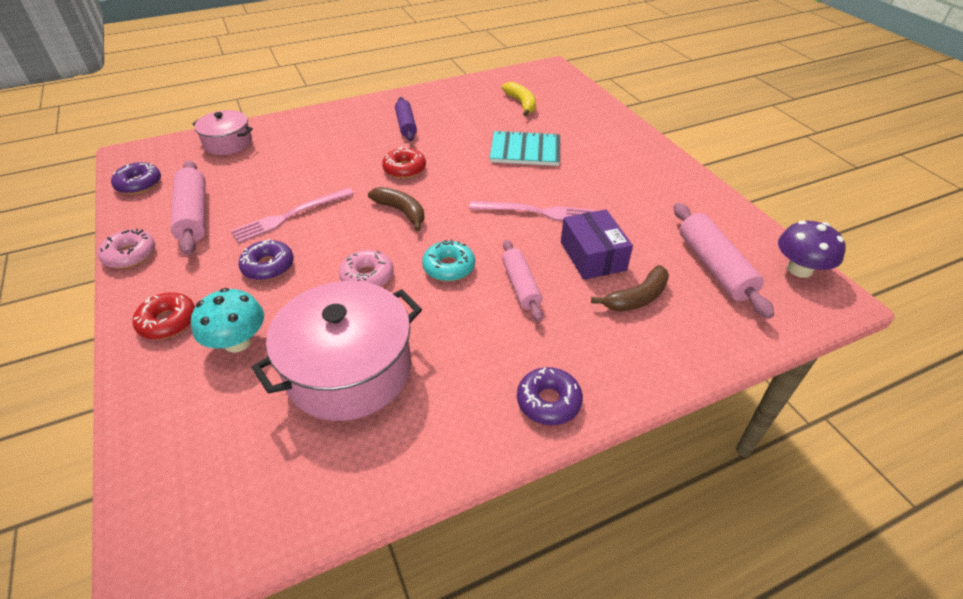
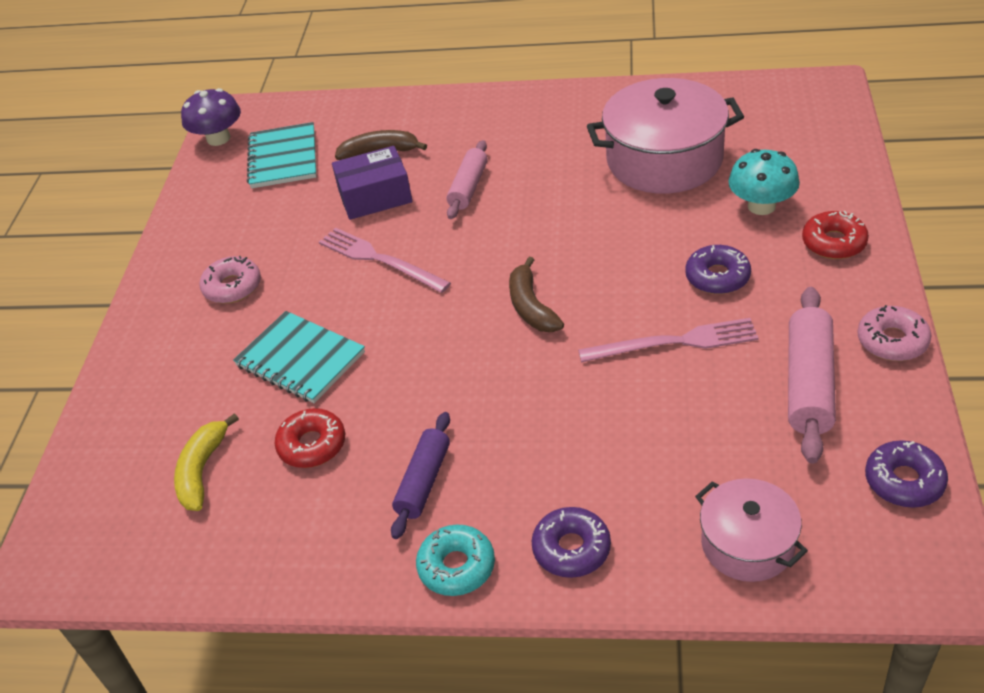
camera: 145 degrees left, 0 degrees up
pink donut [339,250,394,287] -> pink donut moved to [199,256,261,304]
red donut [382,147,426,178] -> red donut moved to [274,408,345,468]
turquoise donut [422,239,475,281] -> turquoise donut moved to [416,525,495,596]
purple donut [517,367,583,425] -> purple donut moved to [532,507,611,578]
purple box [561,209,633,280] -> purple box turned 60 degrees clockwise [332,146,412,220]
pink rolling pin [674,203,774,319] -> turquoise notebook [247,122,316,188]

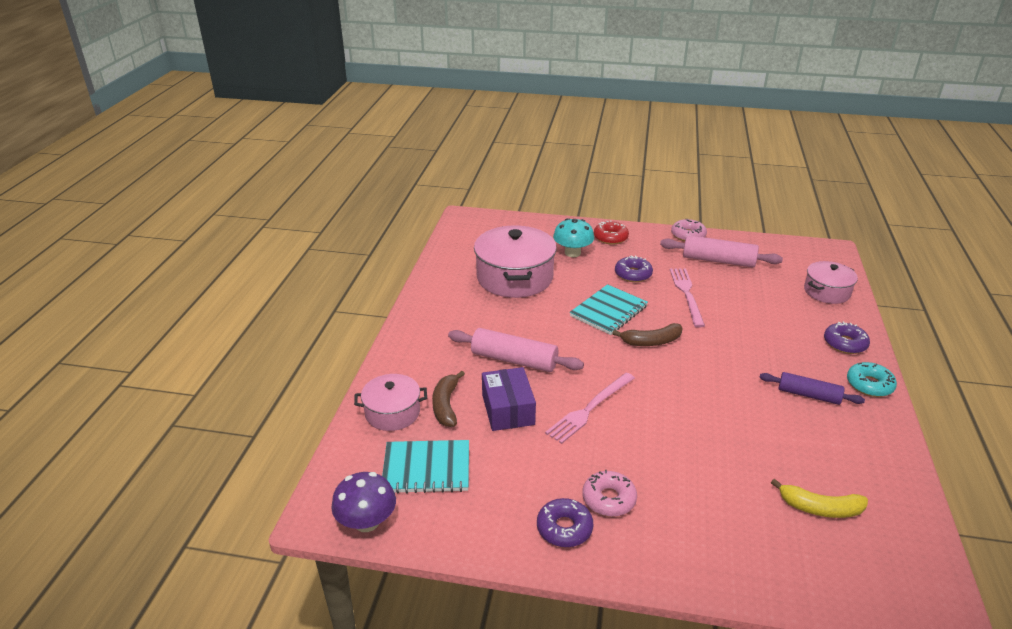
camera: 90 degrees left, 10 degrees down
turquoise notebook [233,311,365,403] -> turquoise notebook moved to [570,284,648,335]
red donut [274,408,345,468] -> none
pink rolling pin [447,140,488,219] -> pink rolling pin [448,328,584,372], size x1.51
purple donut [865,440,948,508] -> purple donut moved to [537,498,593,547]
none -> pink pot [354,374,427,431]

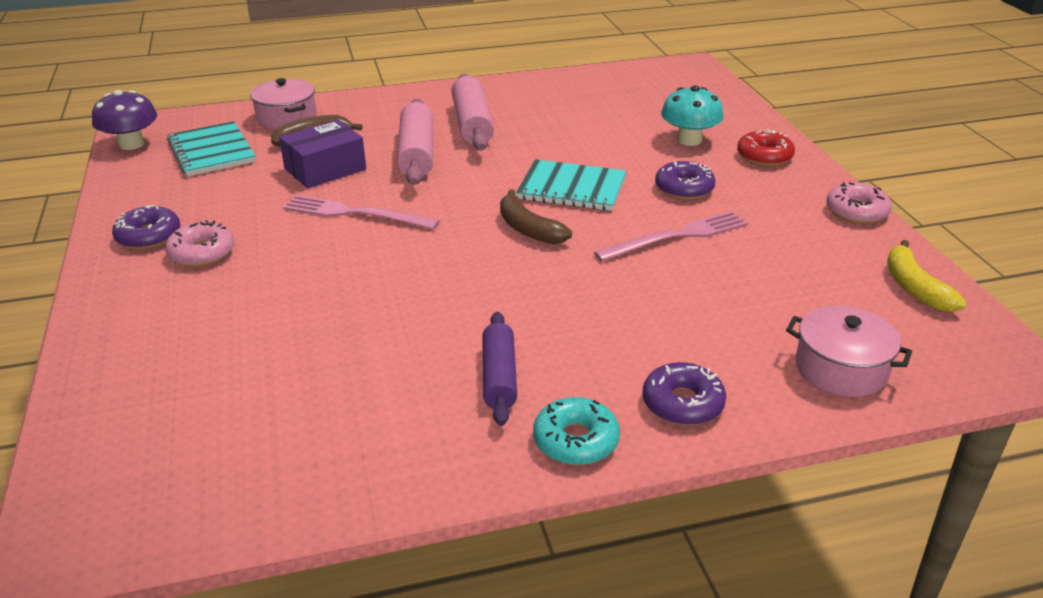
camera: 65 degrees right, 0 degrees up
pink pot [474,226,557,298] -> none
pink rolling pin [660,235,783,268] -> pink rolling pin moved to [451,74,494,150]
yellow banana [771,479,868,518] -> yellow banana moved to [887,240,967,312]

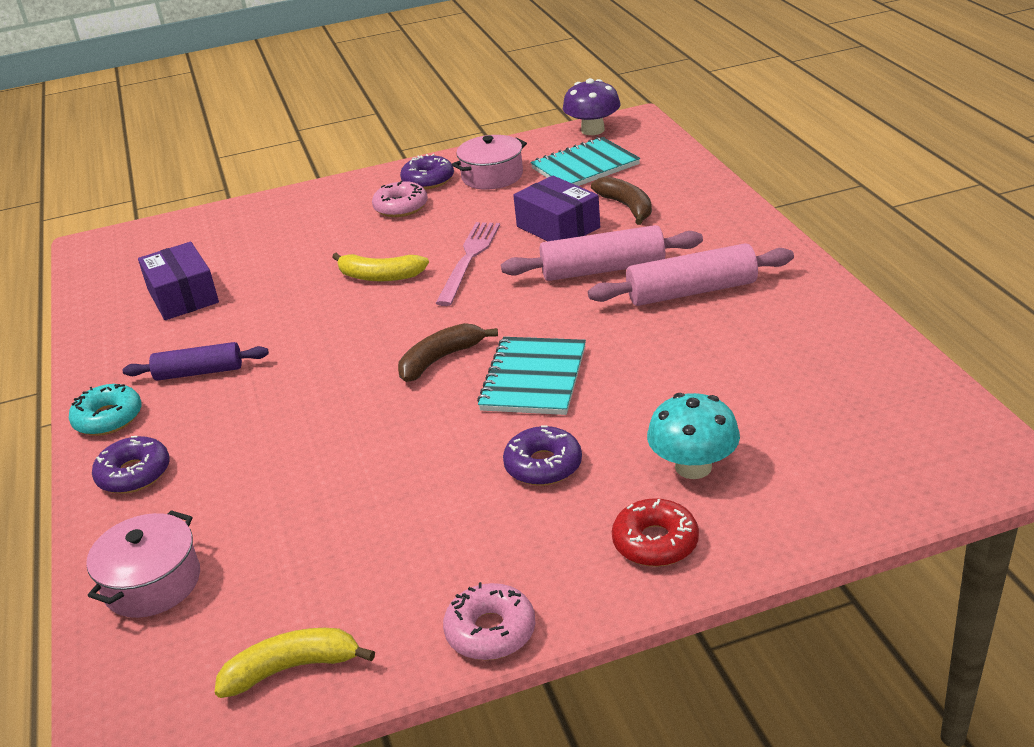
camera: 90 degrees right, 0 degrees up
pink pot [250,78,317,130] -> pink pot moved to [452,135,527,190]
pink fork [594,211,748,262] -> none
none -> purple box [138,242,219,320]
none -> yellow banana [332,253,429,281]

